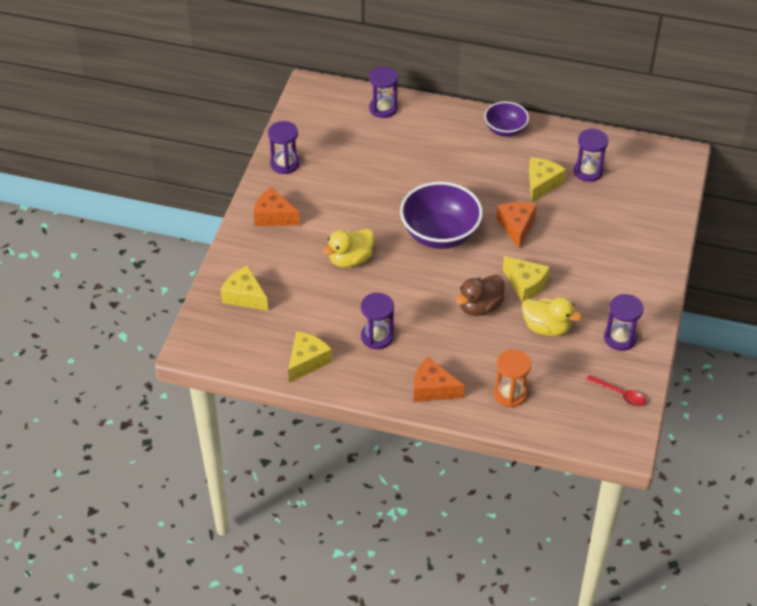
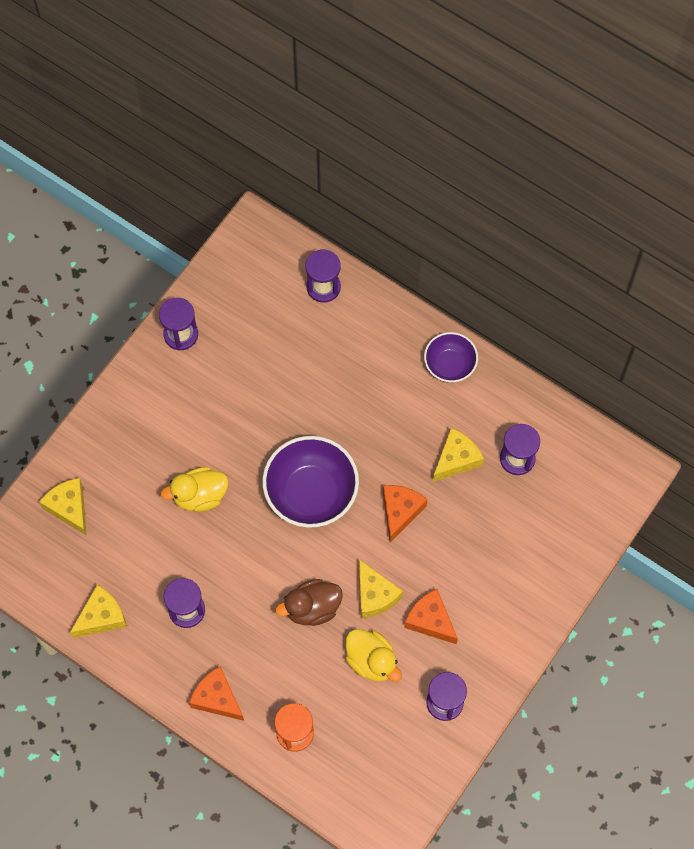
camera: 20 degrees right, 20 degrees up
orange cheese [254,187,300,226] -> orange cheese moved to [404,589,458,644]
red spoon [586,375,646,406] -> none

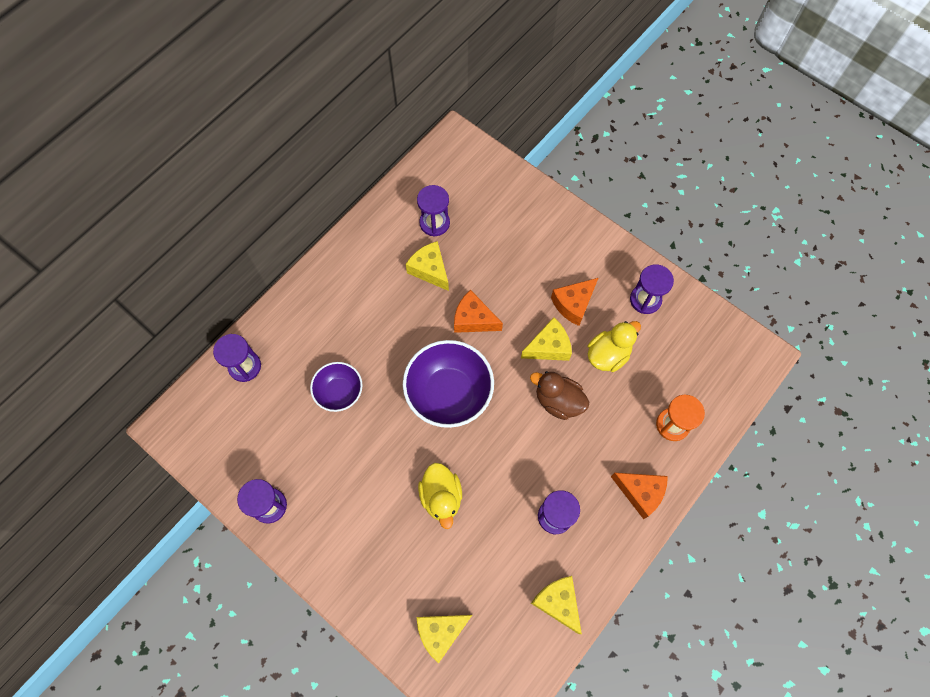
camera: 85 degrees left, 0 degrees up
orange cheese [189,666,244,721] -> orange cheese turned 105 degrees counterclockwise [611,473,668,519]
brown duck [275,579,343,626] -> brown duck turned 135 degrees clockwise [530,371,589,420]
purple bowl [424,332,478,383] -> purple bowl moved to [310,362,362,412]

